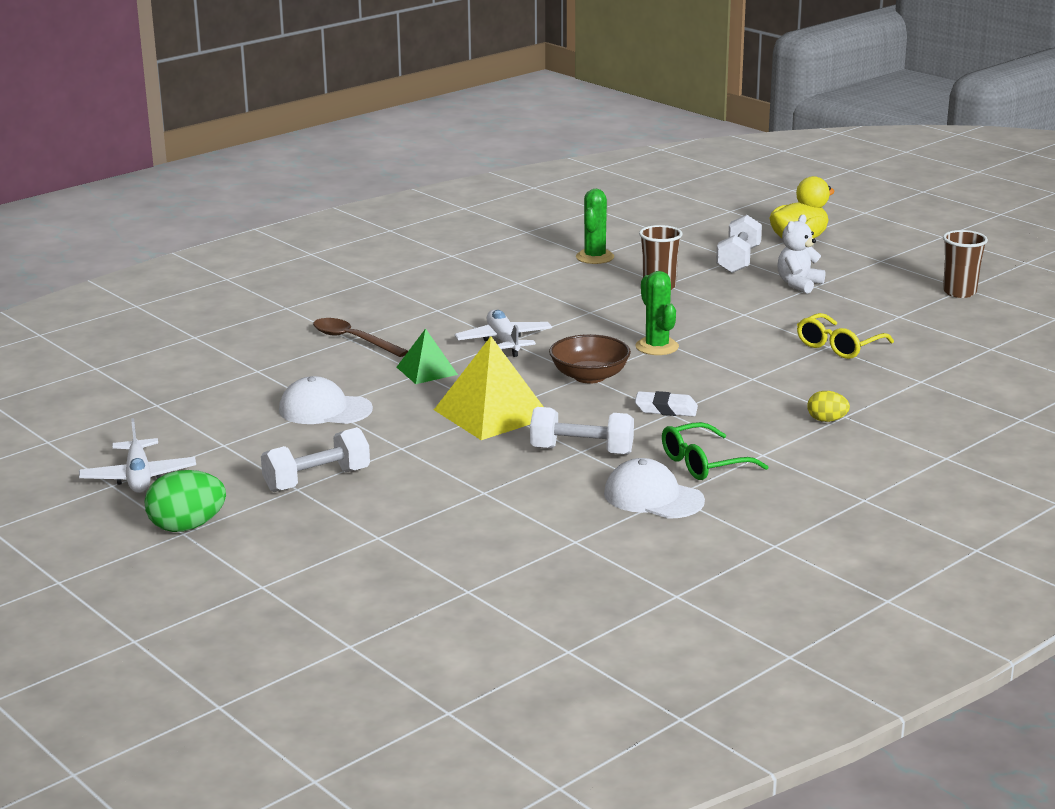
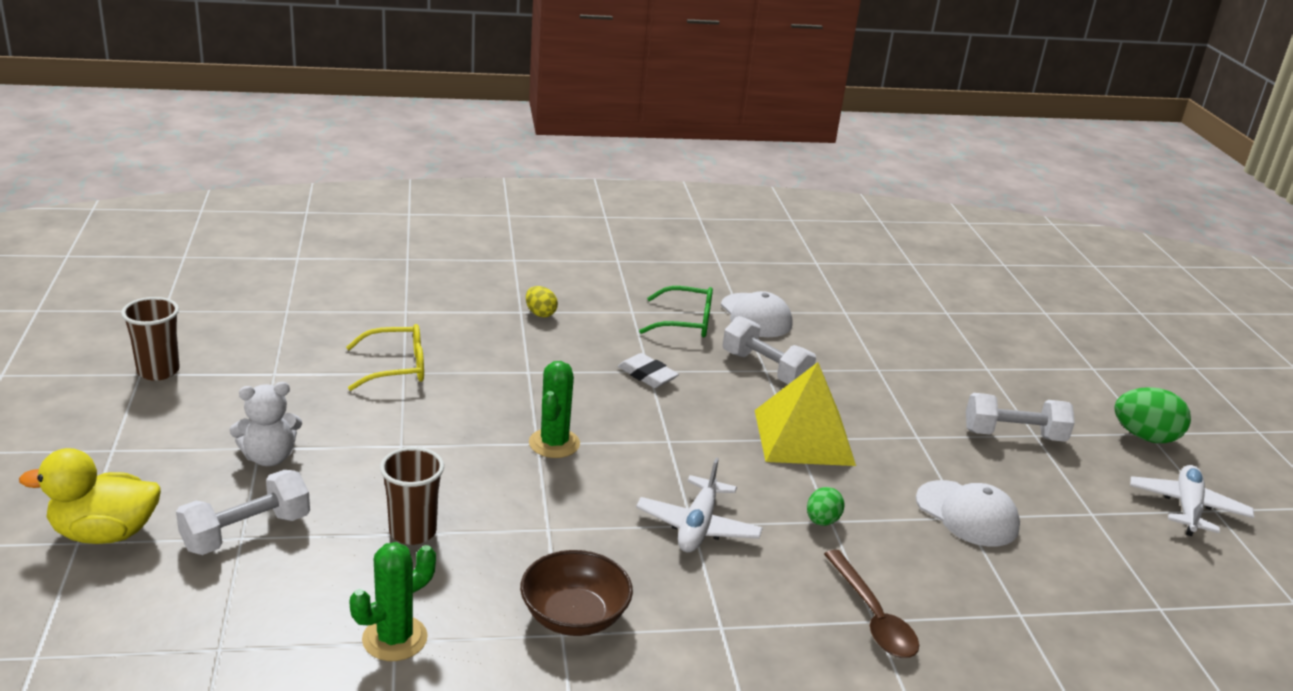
camera: 150 degrees left, 5 degrees up
green pyramid [397,328,458,384] -> green egg [807,487,845,526]
brown bowl [549,334,631,384] -> brown bowl moved to [520,550,633,636]

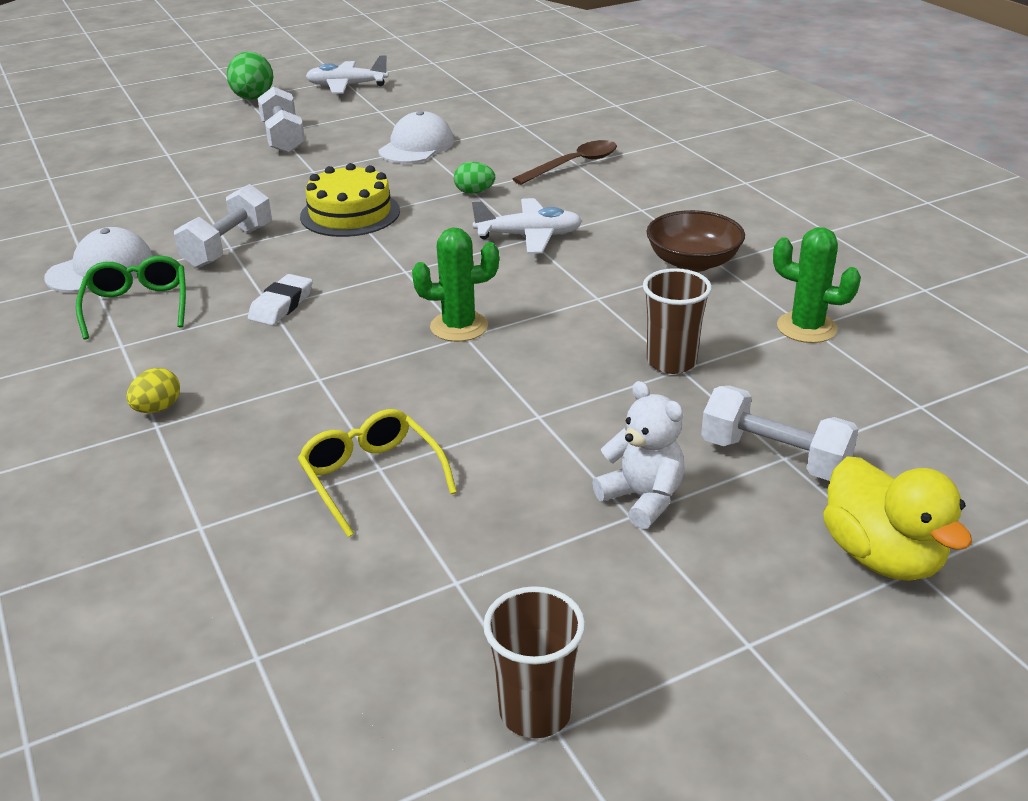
camera: 105 degrees left, 5 degrees up
yellow pyramid [755,362,856,466] -> yellow cake [300,163,400,237]

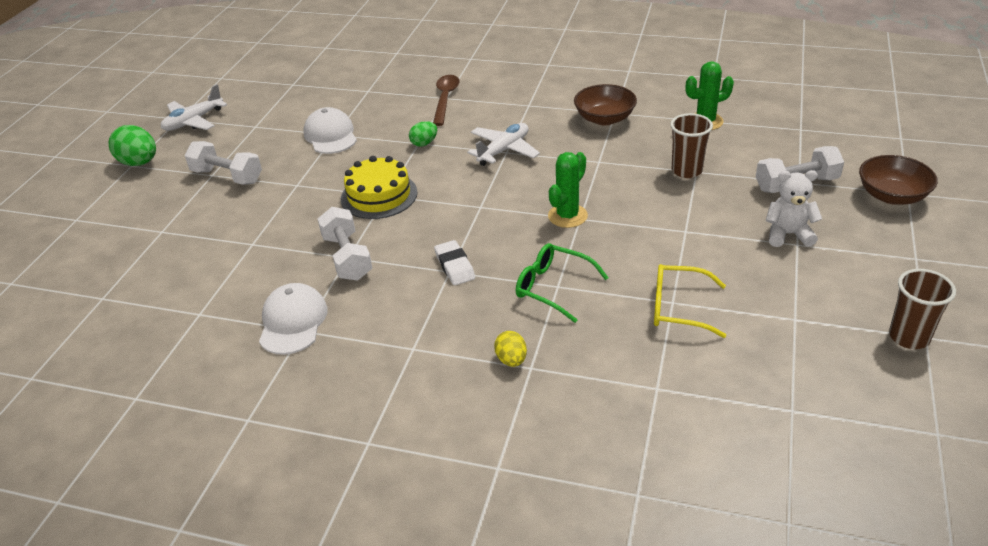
camera: 45 degrees left, 5 degrees up
green glasses [76,256,186,340] -> green glasses moved to [516,243,609,323]
yellow duck [823,456,972,581] -> brown bowl [859,155,938,205]

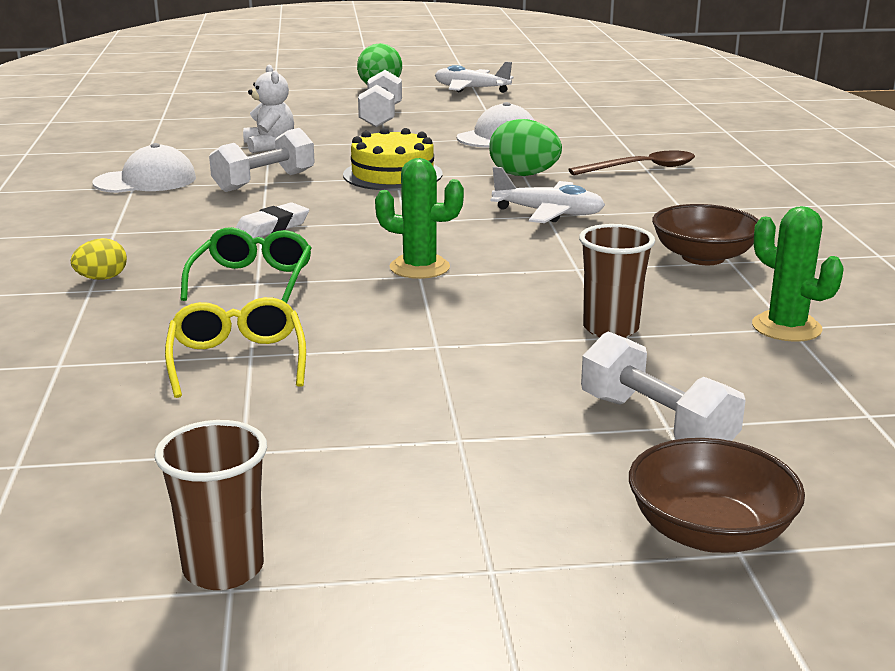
camera: 65 degrees right, 15 degrees down
green egg [409,121,437,147] -> green egg [489,119,562,176], size x1.73
white teddy bear [766,170,822,247] -> white teddy bear moved to [243,65,294,153]

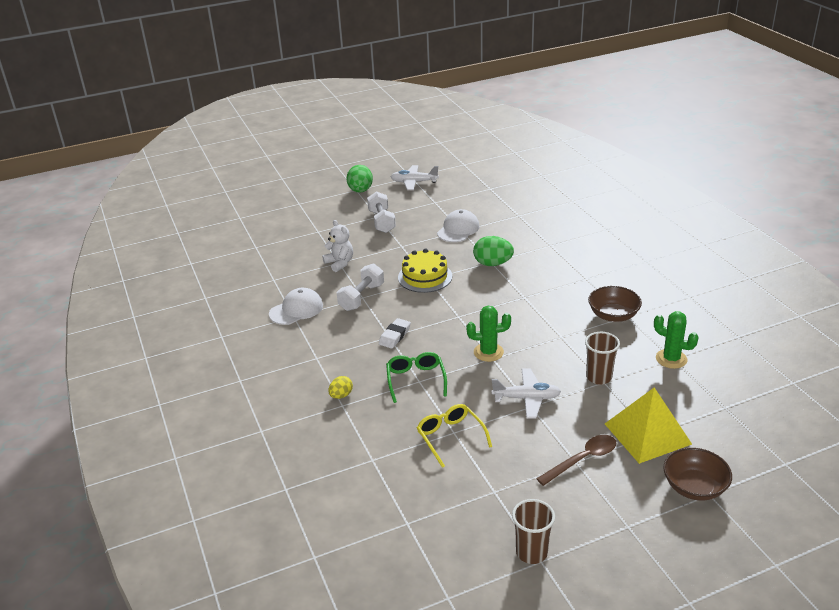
camera: 15 degrees left, 10 degrees up
white plane [490,166,605,223] -> white plane moved to [491,369,561,419]
brown spoon [568,150,695,175] -> brown spoon moved to [536,435,617,486]
white dumbbell [581,331,746,441] -> yellow pyramid [605,388,692,464]

